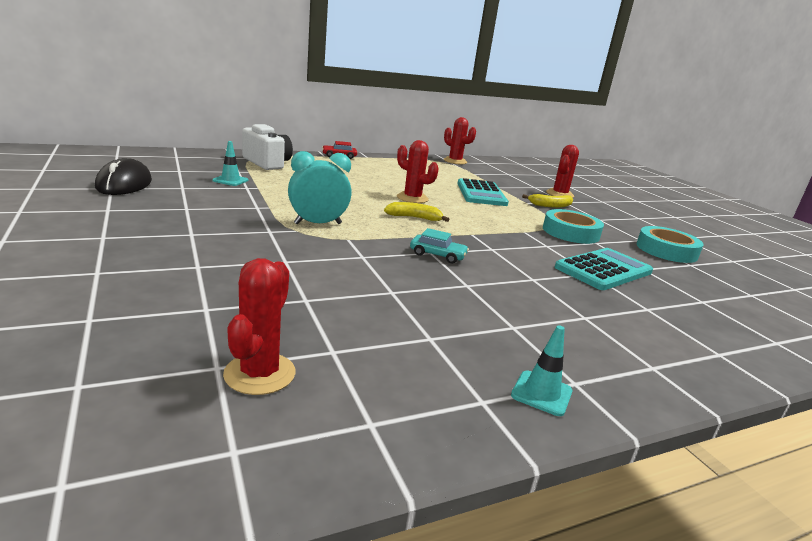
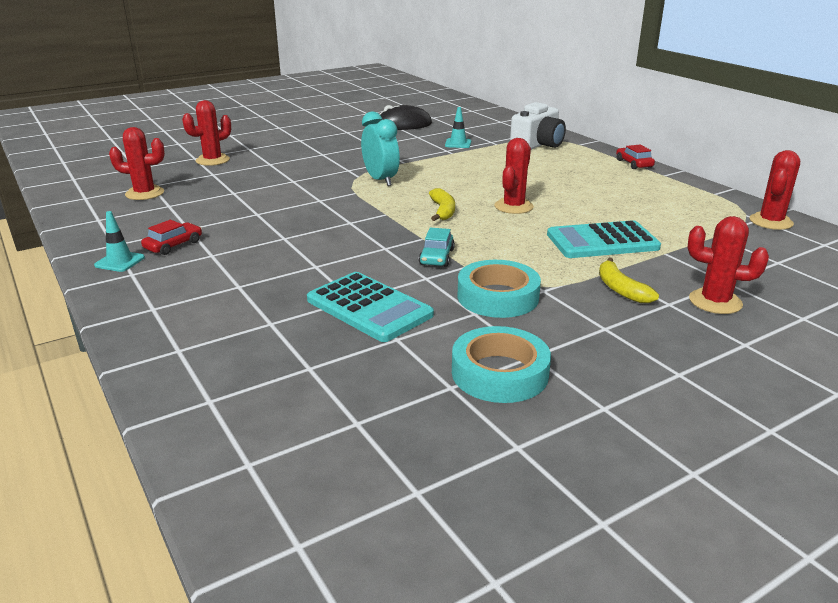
camera: 85 degrees right, 5 degrees up
turquoise car [410,228,469,263] -> turquoise car moved to [419,228,455,266]
none -> red car [141,220,202,255]
none -> red cactus [182,100,231,166]

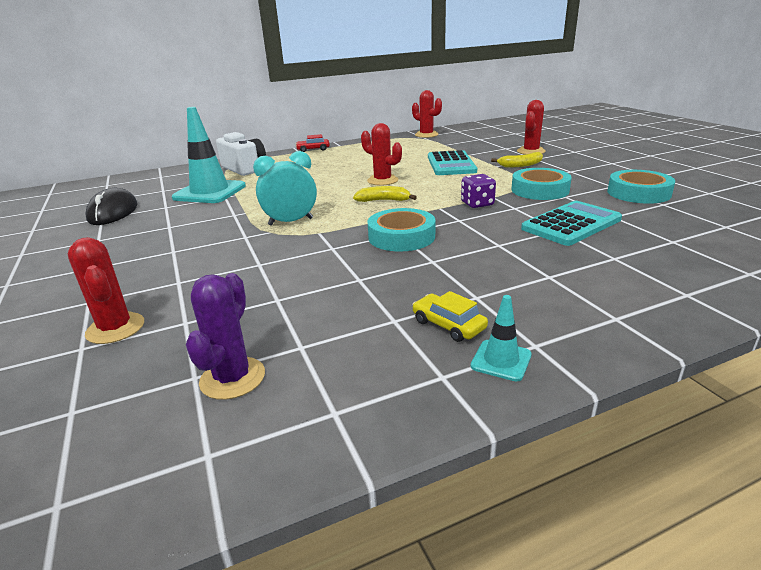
camera: 80 degrees left, 0 degrees up
red cactus [109,127,165,200] -> purple cactus [186,273,265,400]
red car [141,220,202,255] -> yellow car [412,291,488,342]
turquoise car [419,228,455,266] -> purple dice [461,174,496,208]
turquoise traffic cone [445,107,471,148] -> turquoise traffic cone [172,107,246,203], size x2.20
none -> turquoise tape [367,208,435,252]

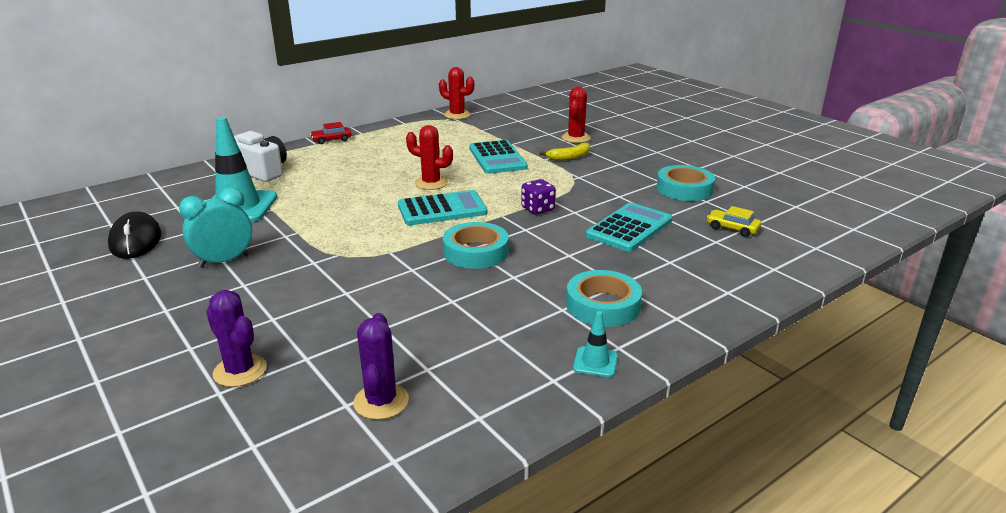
camera: 15 degrees left, 0 degrees up
red cactus [68,237,144,344] -> purple cactus [206,290,267,387]
turquoise clock [253,151,317,226] -> turquoise clock moved to [179,187,252,268]
yellow banana [353,186,417,202] -> turquoise calculator [398,190,488,225]
yellow car [412,291,488,342] -> yellow car moved to [707,206,761,237]
turquoise tape [512,168,572,200] -> turquoise tape moved to [566,270,642,327]

